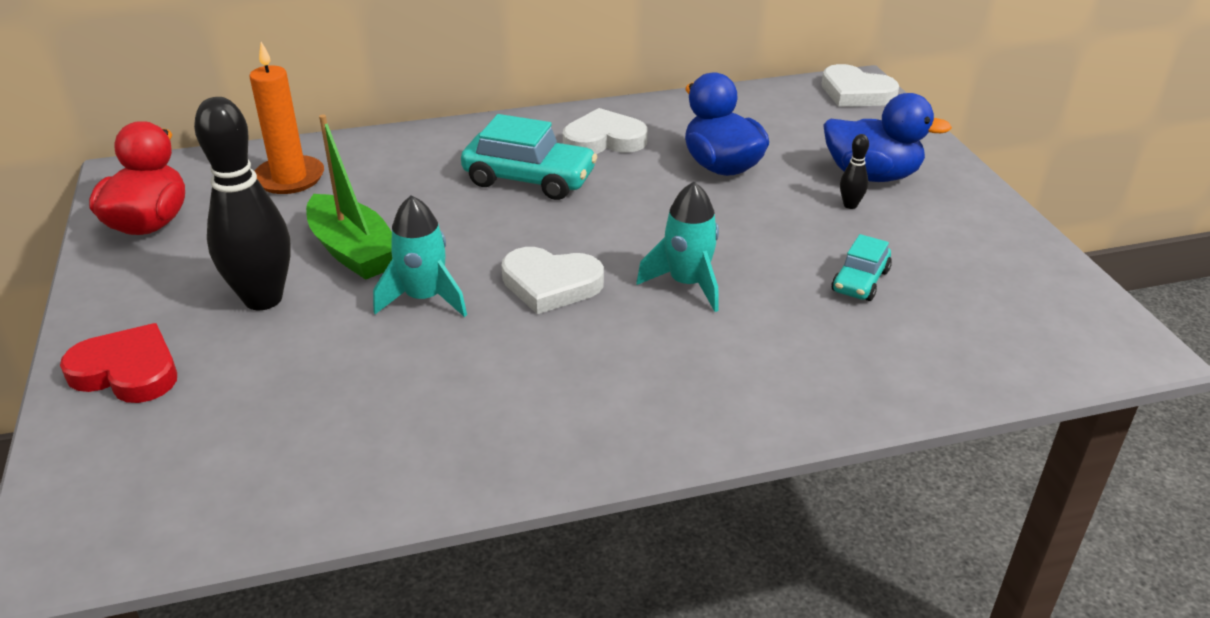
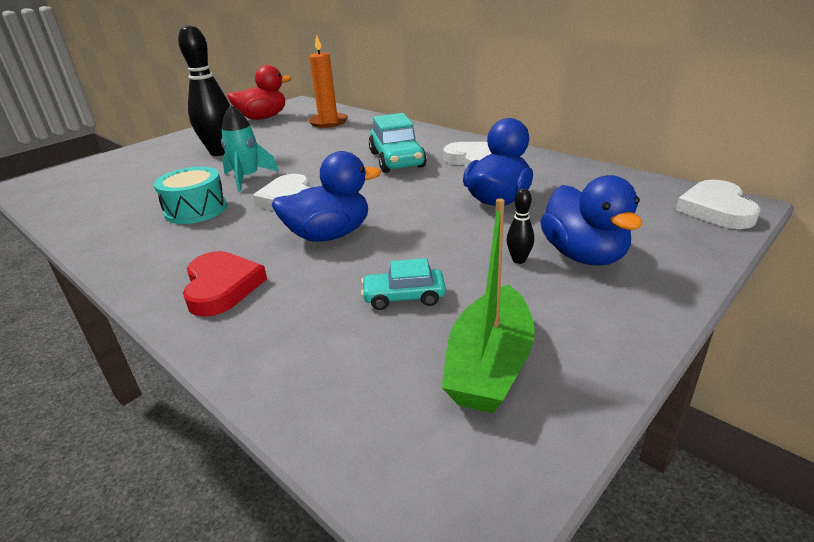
camera: 60 degrees right, 5 degrees down
red heart [60,323,177,403] -> red heart moved to [183,251,267,317]
green boat [306,115,392,280] -> green boat moved to [442,199,535,413]
turquoise rocket [636,182,719,312] -> blue duck [272,151,381,242]
none -> turquoise drum [154,166,227,224]

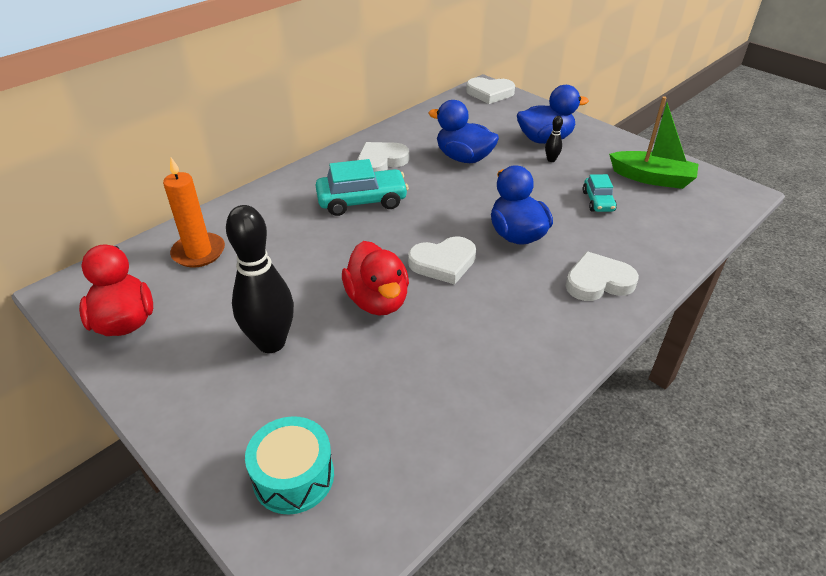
camera: 90 degrees left, 10 degrees up
turquoise drum [154,166,227,224] -> turquoise drum moved to [245,416,334,515]
red heart [183,251,267,317] -> white heart [566,251,639,301]
turquoise rocket [221,105,279,192] -> red duck [342,241,409,316]

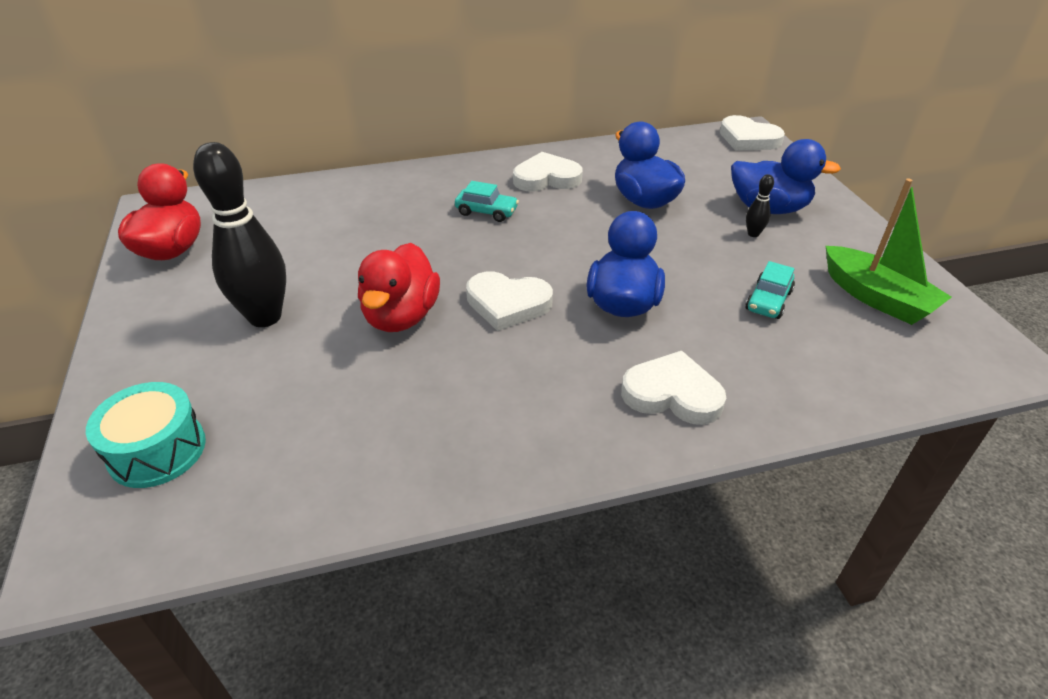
camera: 30 degrees right, 0 degrees up
orange candle [163,157,225,268] -> none
turquoise car [316,159,409,216] -> turquoise car [455,181,519,222], size x0.57

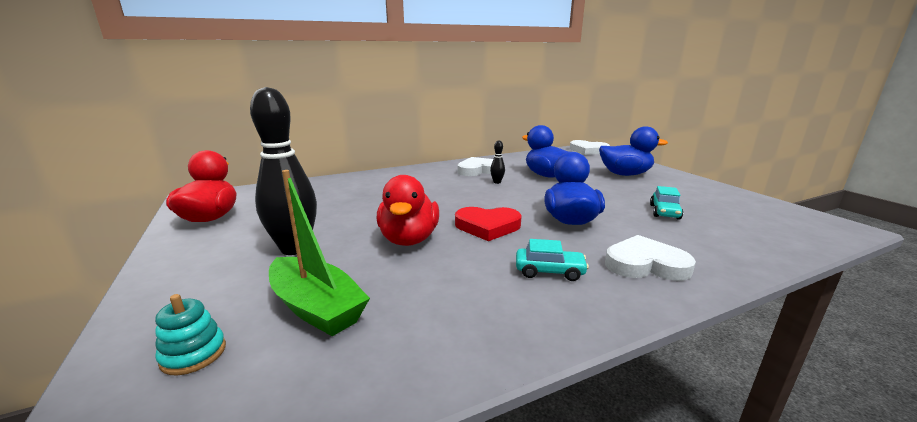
camera: 10 degrees left, 20 degrees down
turquoise drum [86,382,206,488] -> turquoise stacking toy [155,294,226,375]
turquoise car [455,181,519,222] -> turquoise car moved to [516,239,589,281]
white heart [466,272,553,331] -> red heart [455,207,522,241]
black bowling pin [746,174,774,237] -> black bowling pin moved to [490,140,505,184]
green boat [826,178,952,325] -> green boat moved to [269,170,370,336]

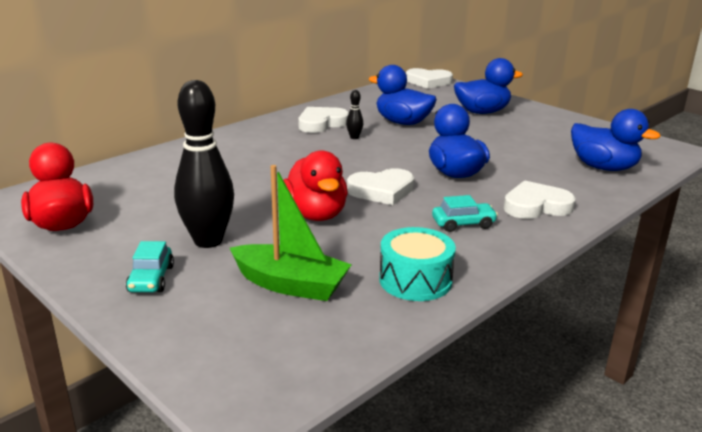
camera: 20 degrees left, 5 degrees up
turquoise stacking toy [155,294,226,375] -> none
red heart [455,207,522,241] -> white heart [347,168,414,205]
turquoise car [650,186,683,220] -> turquoise car moved to [126,241,174,292]
none -> turquoise drum [379,227,456,301]
none -> blue duck [571,109,661,171]

